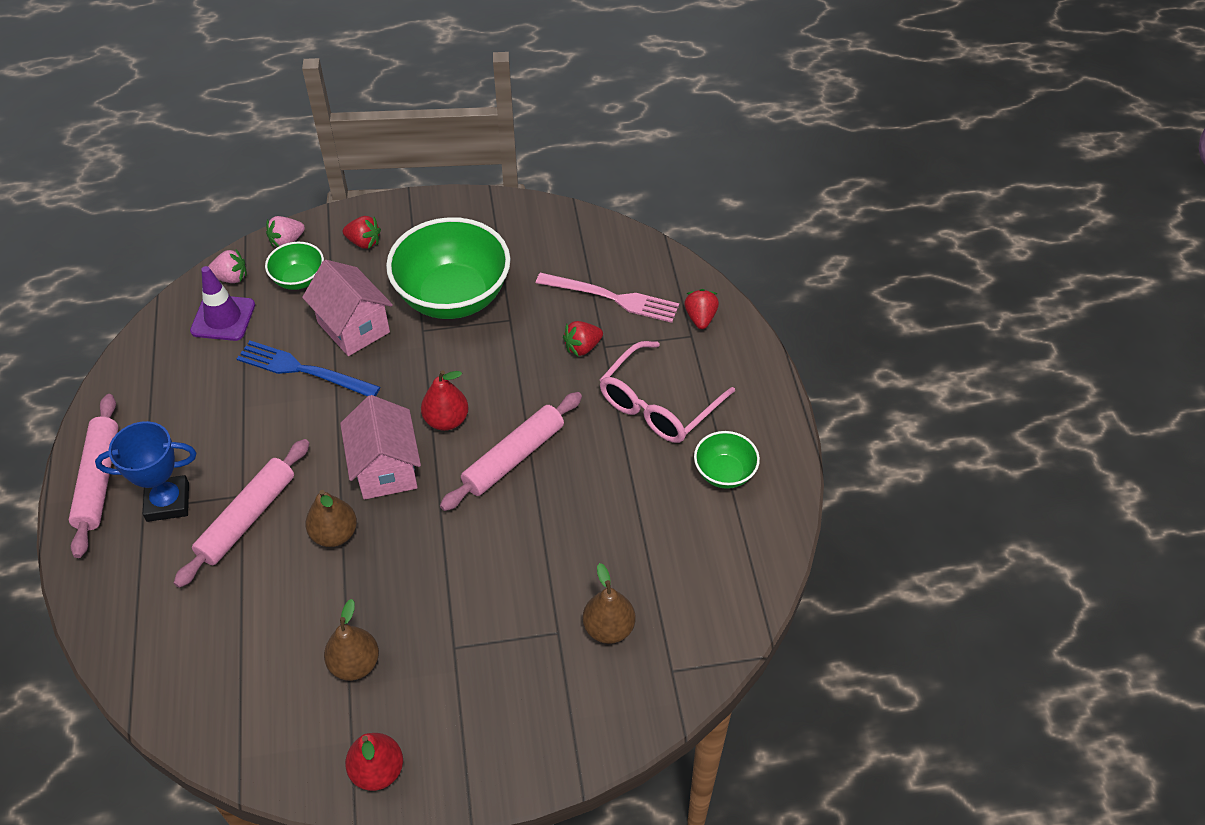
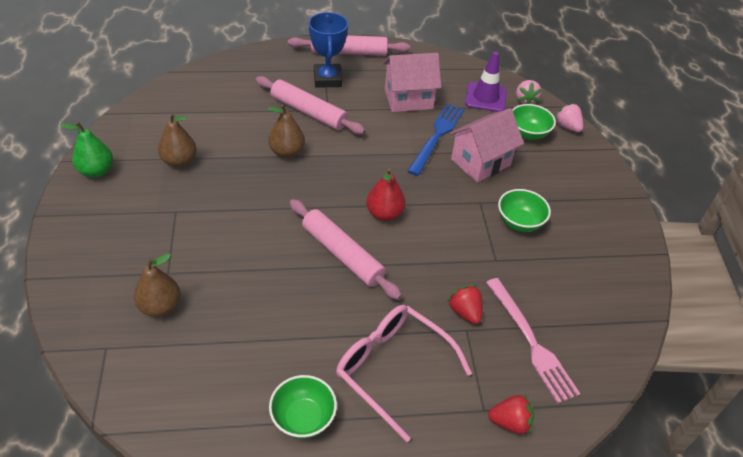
camera: 90 degrees right, 5 degrees down
pink house [340,395,421,500] -> pink house moved to [383,53,441,112]
red strawberry [343,216,381,249] -> none
red pear [345,733,403,791] -> green pear [60,122,113,178]
green bowl [386,217,510,319] -> green bowl [498,189,551,232], size x0.49
pink fork [536,273,679,323] -> pink fork turned 45 degrees counterclockwise [486,278,580,404]

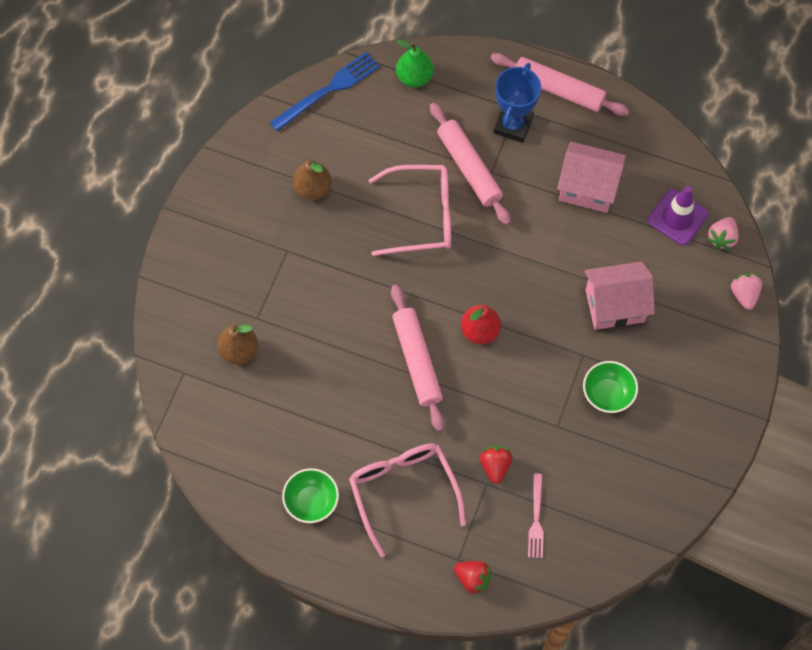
camera: 30 degrees right, 20 degrees up
green pear [60,122,113,178] -> green pear moved to [396,39,434,87]
brown pear [268,104,305,158] -> pink glasses [369,165,451,256]
blue fork [408,104,464,176] -> blue fork moved to [269,52,380,131]
pink fork [486,278,580,404] -> pink fork [528,473,544,558], size x0.61
green bowl [512,104,556,140] -> none

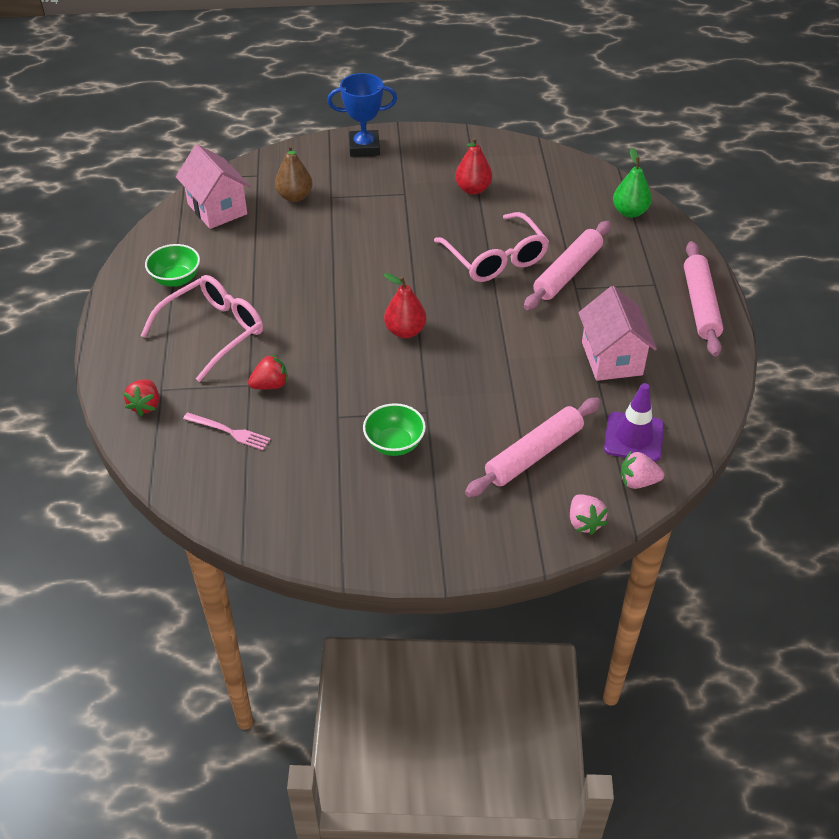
camera: 65 degrees right, 20 degrees down
blue fork [269,52,380,131] -> none
brown pear [293,159,332,200] -> red pear [455,137,492,195]
pink rolling pin [391,285,445,432] -> pink rolling pin moved to [465,398,601,497]
blue trophy [493,63,541,143] -> blue trophy moved to [327,73,397,157]
pink fork [528,473,544,558] -> pink fork turned 135 degrees counterclockwise [183,412,271,450]
pink house [584,261,655,330] -> pink house moved to [176,144,250,229]
pink strawberry [730,273,762,310] -> pink strawberry turned 105 degrees clockwise [570,494,608,535]

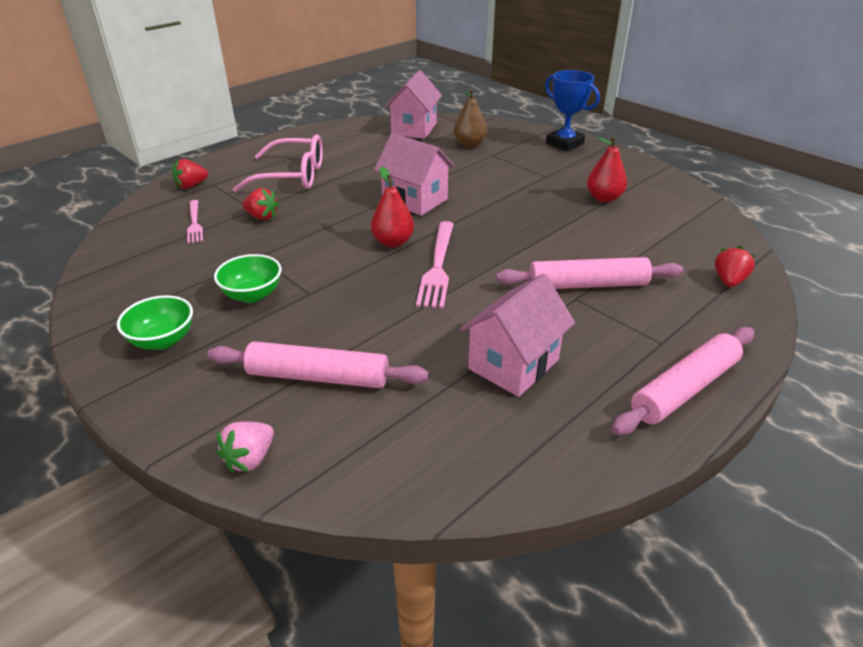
camera: 50 degrees right, 10 degrees down
green bowl [145,244,200,287] -> green bowl moved to [117,295,193,350]
pink glasses [434,212,549,282] -> none
purple traffic cone [604,383,664,462] -> none
green pear [613,148,652,218] -> red strawberry [715,246,755,287]
pink strawberry [621,451,664,489] -> none
none -> pink house [374,133,455,216]
none -> pink fork [416,221,454,309]

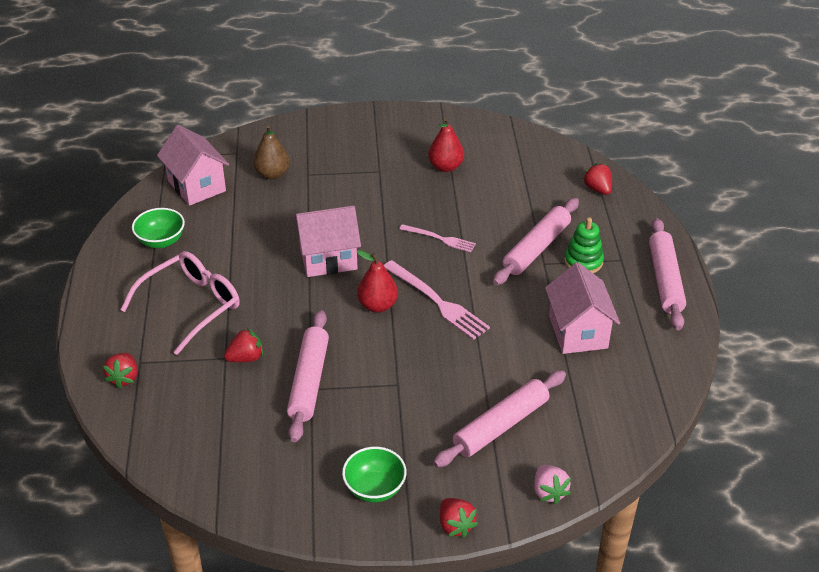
camera: 50 degrees left, 5 degrees up
pink fork [187,200,203,243] -> pink fork moved to [399,224,476,252]
green bowl [214,254,281,303] -> green bowl moved to [132,208,185,248]
blue trophy [545,70,600,151] -> none
none -> pink rolling pin [287,310,329,442]
none -> red strawberry [440,498,478,537]
none -> green stacking toy [564,217,604,273]

